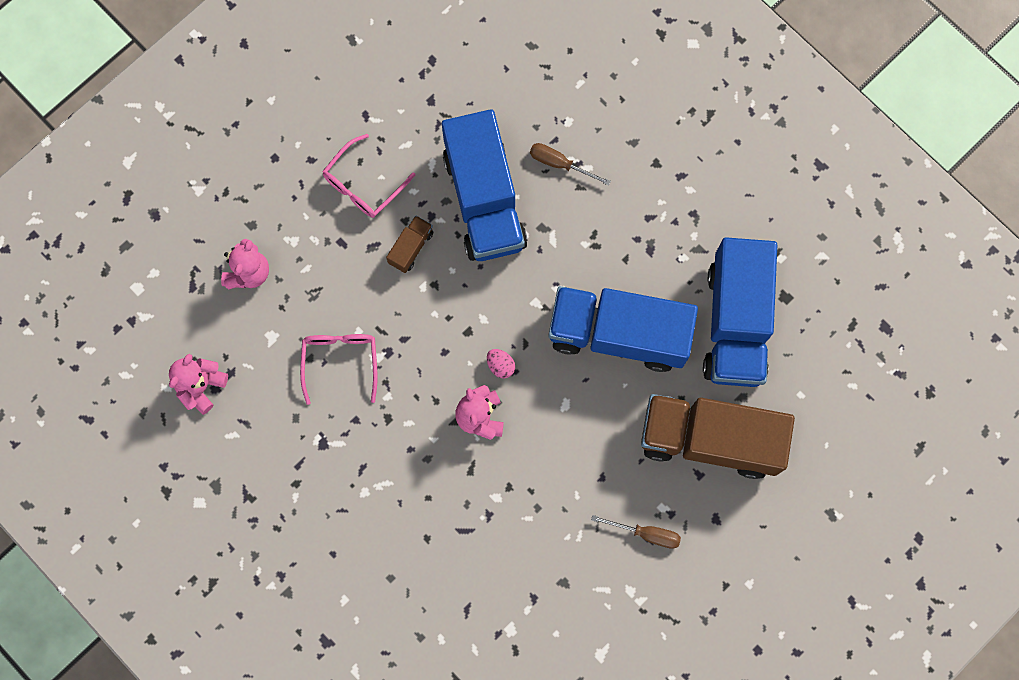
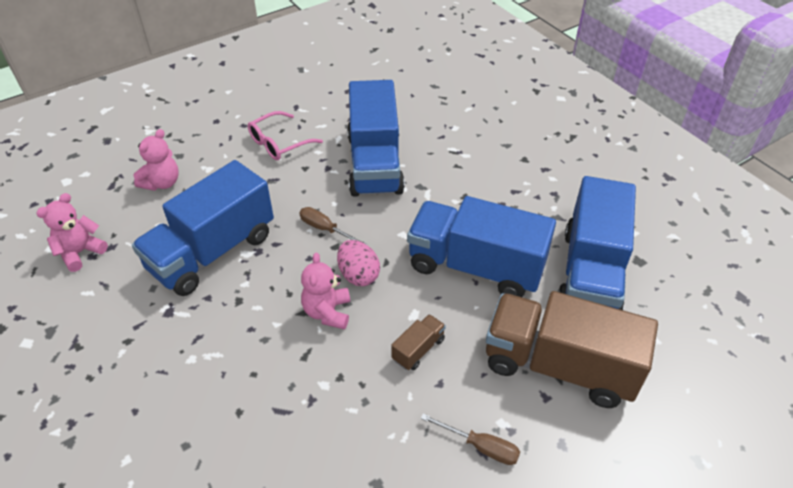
camera: 10 degrees right, 30 degrees down
pink glasses [300,334,378,405] -> blue truck [132,160,274,296]
brown truck [386,215,433,273] -> brown truck moved to [391,314,446,370]
pink egg [487,349,515,378] -> pink egg [337,240,380,286], size x1.63
brown screwdriver [530,143,611,186] -> brown screwdriver moved to [299,207,368,245]

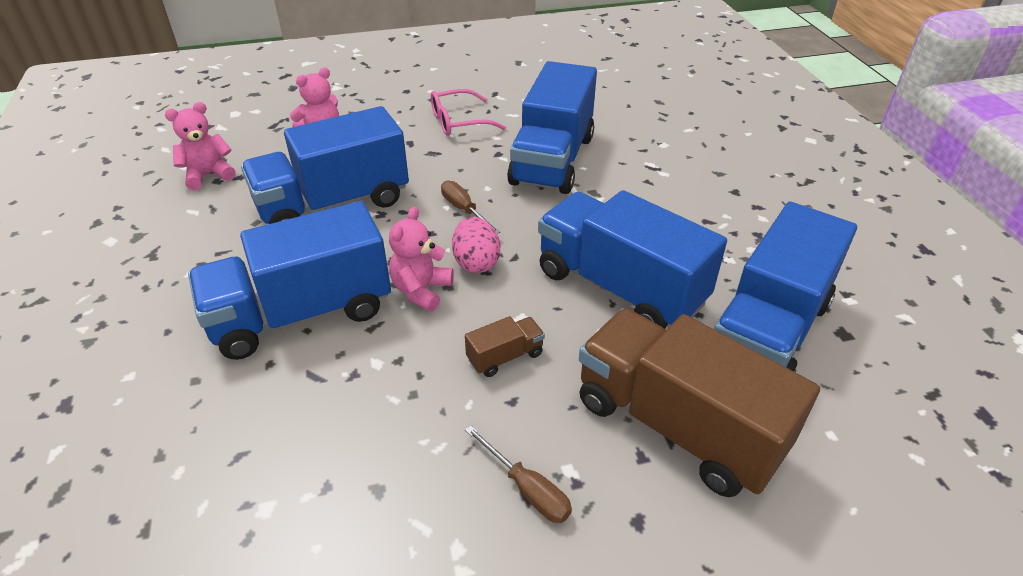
camera: 20 degrees right, 5 degrees down
none -> blue truck [188,201,391,360]

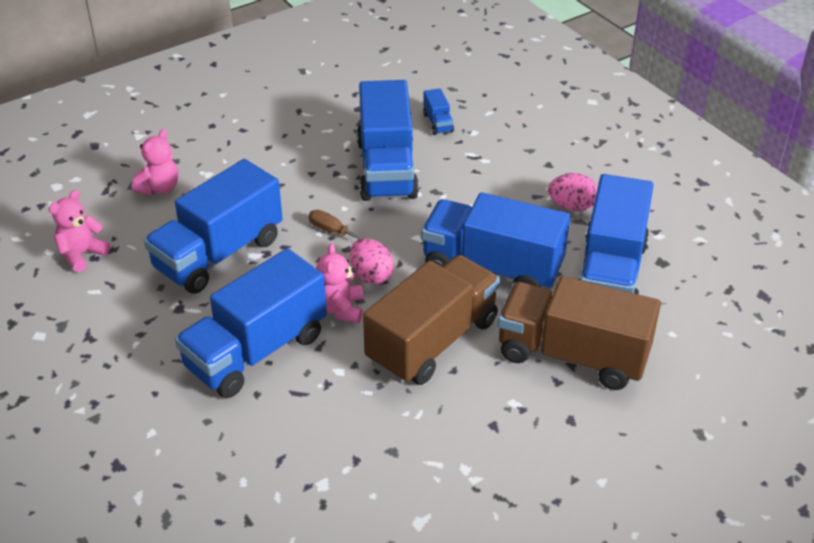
camera: 20 degrees left, 0 degrees up
pink glasses [431,89,506,136] -> none
brown truck [465,316,545,377] -> brown truck [363,255,500,385], size x2.48
brown screwdriver [465,425,572,523] -> none
none -> blue truck [423,88,454,135]
none -> pink egg [548,173,598,211]

